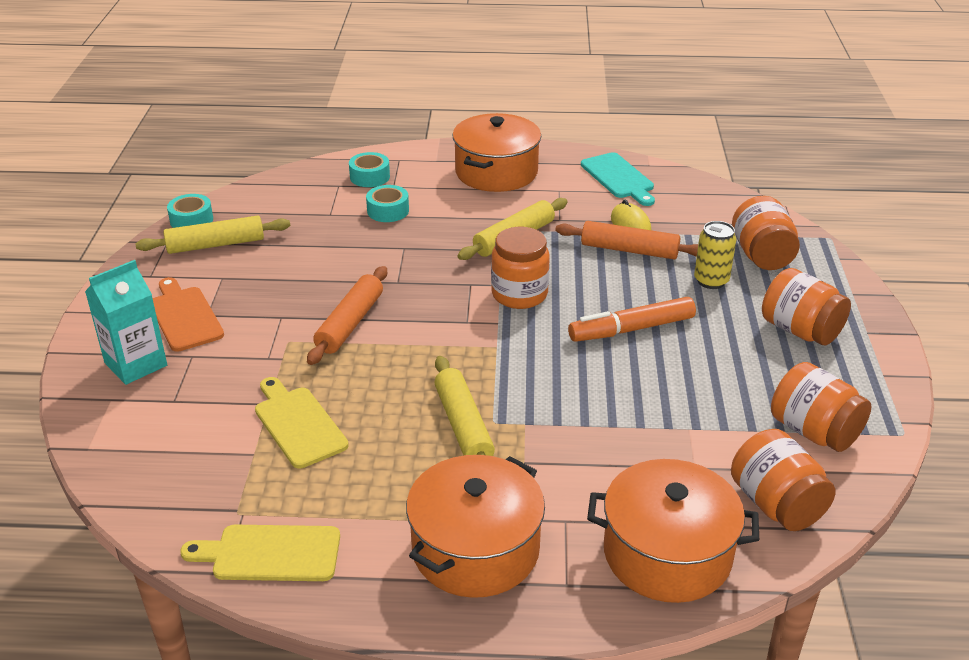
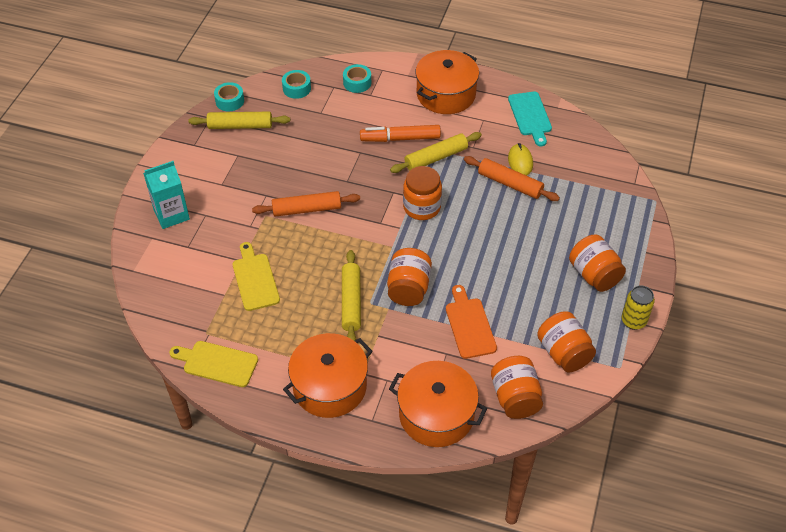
camera: 15 degrees right, 15 degrees up
orange cutting board [153,277,224,352] -> orange cutting board moved to [446,285,497,359]
orange rolling pin [307,266,387,365] -> orange rolling pin turned 45 degrees clockwise [252,191,360,217]
turquoise tape [366,185,409,222] -> turquoise tape moved to [282,70,311,99]
orange marker [568,297,696,342] -> orange marker moved to [360,125,441,142]
yellow can [694,221,736,289] -> yellow can moved to [622,286,655,330]
orange jar [732,196,800,270] -> orange jar moved to [387,248,432,306]

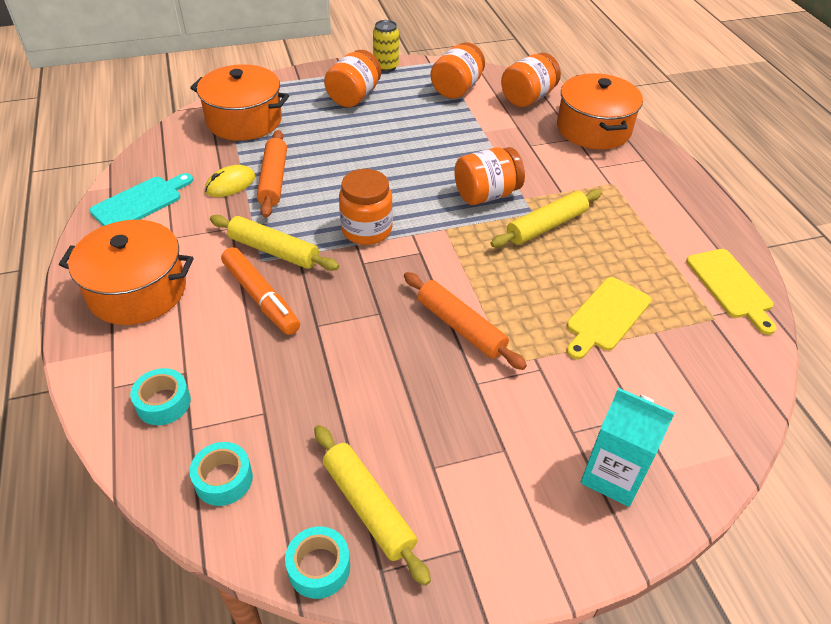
camera: 125 degrees left, 5 degrees down
orange pot [283,333,373,418] -> orange pot moved to [190,64,289,141]
orange cutting board [446,285,497,359] -> none

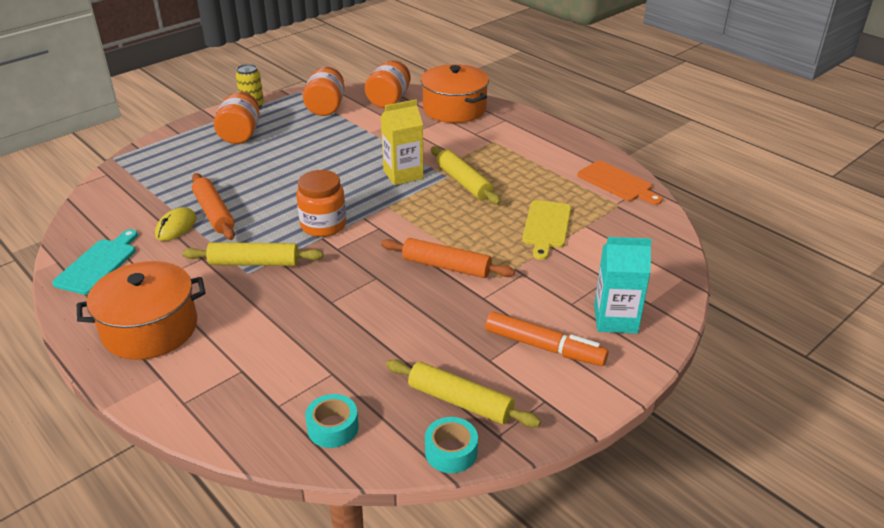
camera: 25 degrees left, 10 degrees down
turquoise tape [130,368,191,425] -> none
orange pot [190,64,289,141] -> none
orange marker [221,247,300,335] -> orange marker moved to [485,312,609,366]
orange jar [454,147,525,205] -> yellow carton [381,100,424,185]
yellow rolling pin [490,189,602,248] -> yellow rolling pin turned 60 degrees counterclockwise [431,146,501,205]
yellow cutting board [686,249,777,335] -> orange cutting board [577,161,662,205]

